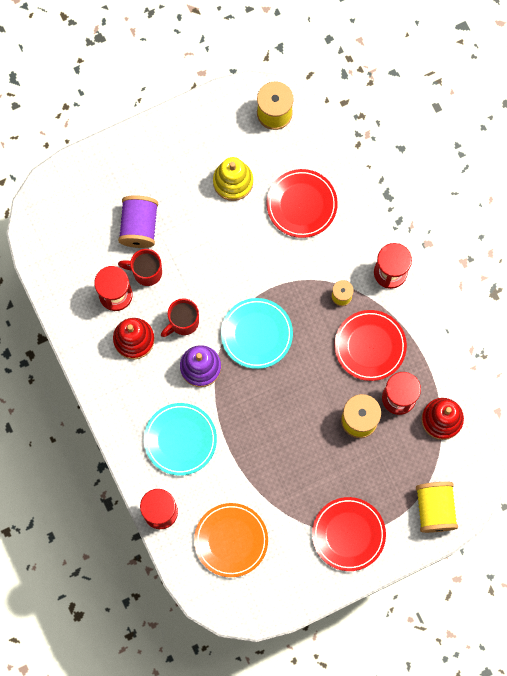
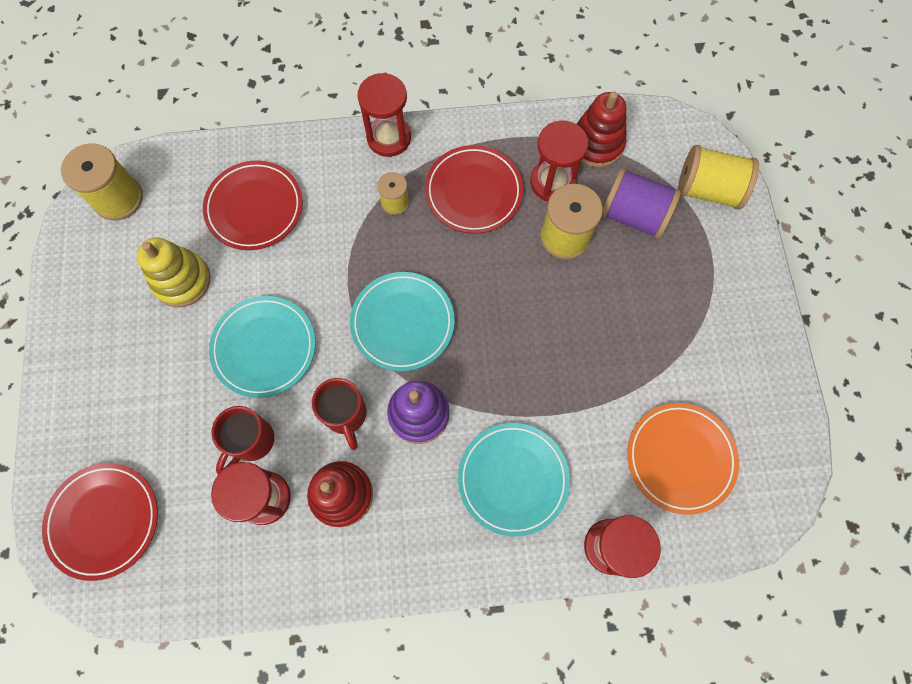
camera: 70 degrees left, 5 degrees down
purple spool [118,195,158,248] -> purple spool moved to [602,168,681,239]
red plate [312,497,386,571] -> red plate moved to [42,463,158,581]
none -> turquoise plate [209,296,315,398]

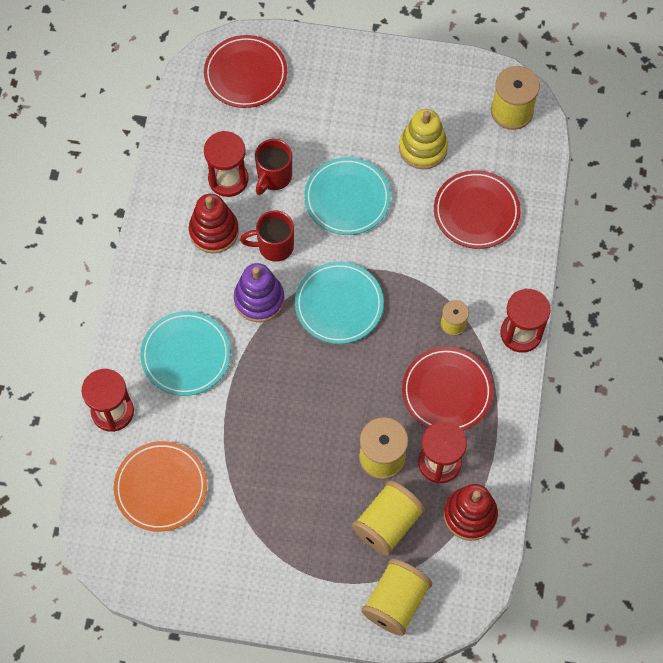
camera: 105 degrees right, 5 degrees down
red mug [211,406,274,474] -> red mug turned 105 degrees counterclockwise [255,139,292,195]
purple spool [602,168,681,239] -> yellow spool [352,481,425,556]

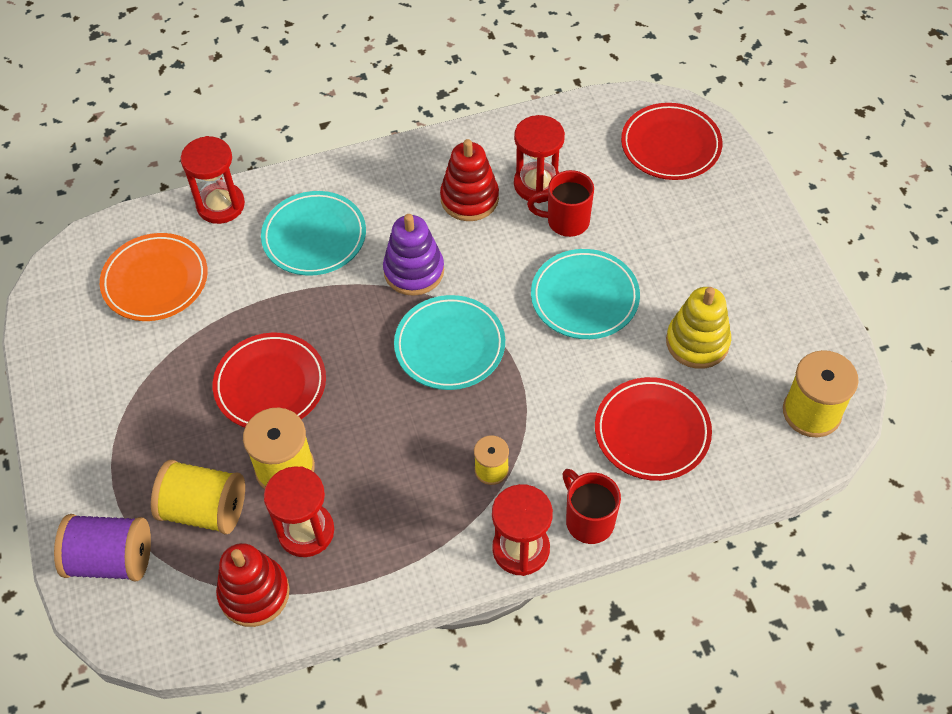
camera: 65 degrees right, 10 degrees down
red mug [240,210,294,262] -> red mug moved to [562,469,621,544]
yellow spool [361,559,432,636] -> purple spool [54,514,151,581]
red plate [402,347,493,431] -> red plate moved to [213,333,326,428]

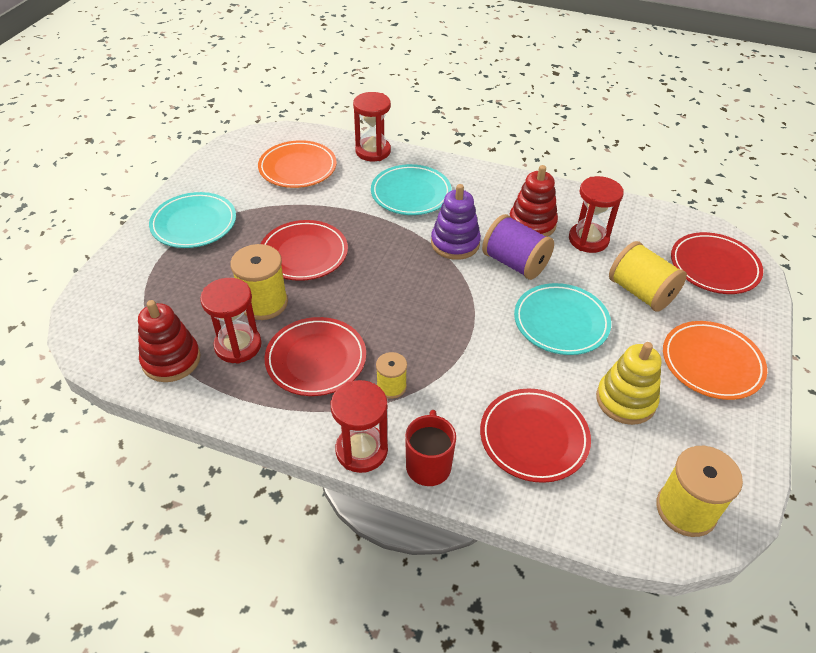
camera: 35 degrees right, 10 degrees down
purple spool [54,514,151,581] -> purple spool moved to [482,214,554,280]
yellow spool [151,460,245,535] -> yellow spool moved to [609,241,687,312]
turquoise plate [394,295,505,390] -> turquoise plate moved to [149,192,236,248]
red mug [527,170,594,237] -> none
none -> red plate [264,317,366,396]
none -> orange plate [663,321,767,400]

